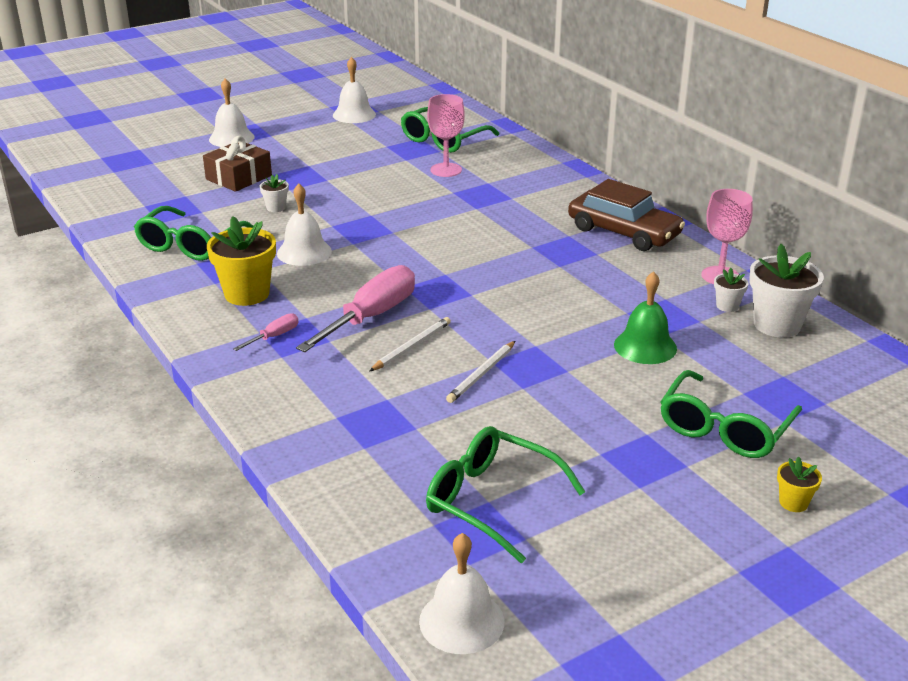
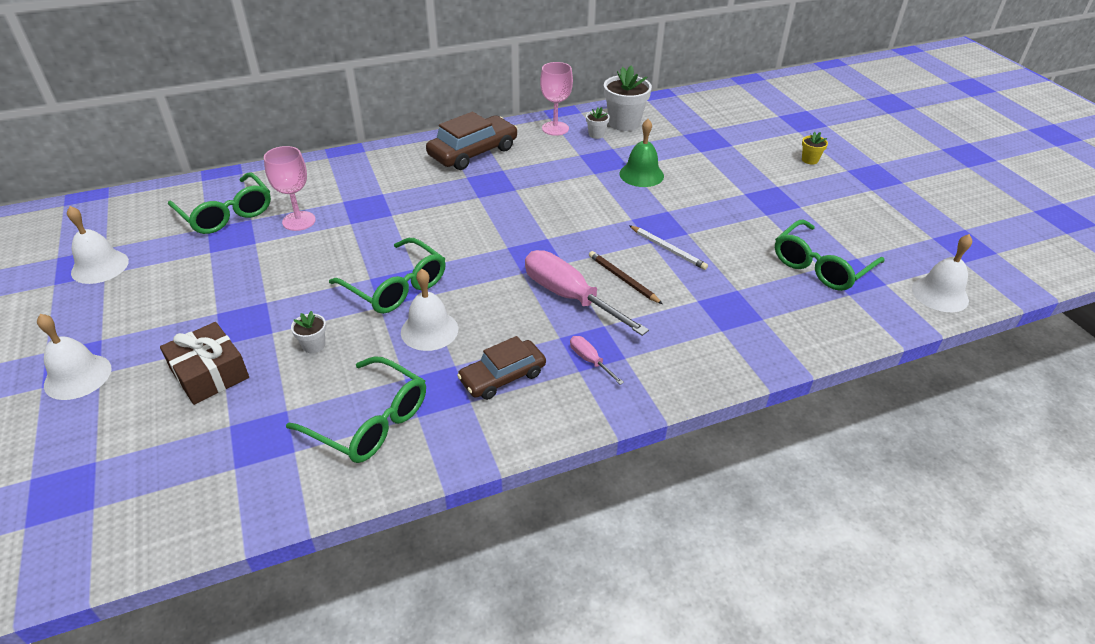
camera: 80 degrees left, 10 degrees up
yellow flower pot [207,216,276,306] -> brown car [457,336,546,400]
white pencil [370,317,451,371] -> brown pencil [589,251,662,304]
green glasses [660,370,802,458] -> green glasses moved to [329,238,446,314]

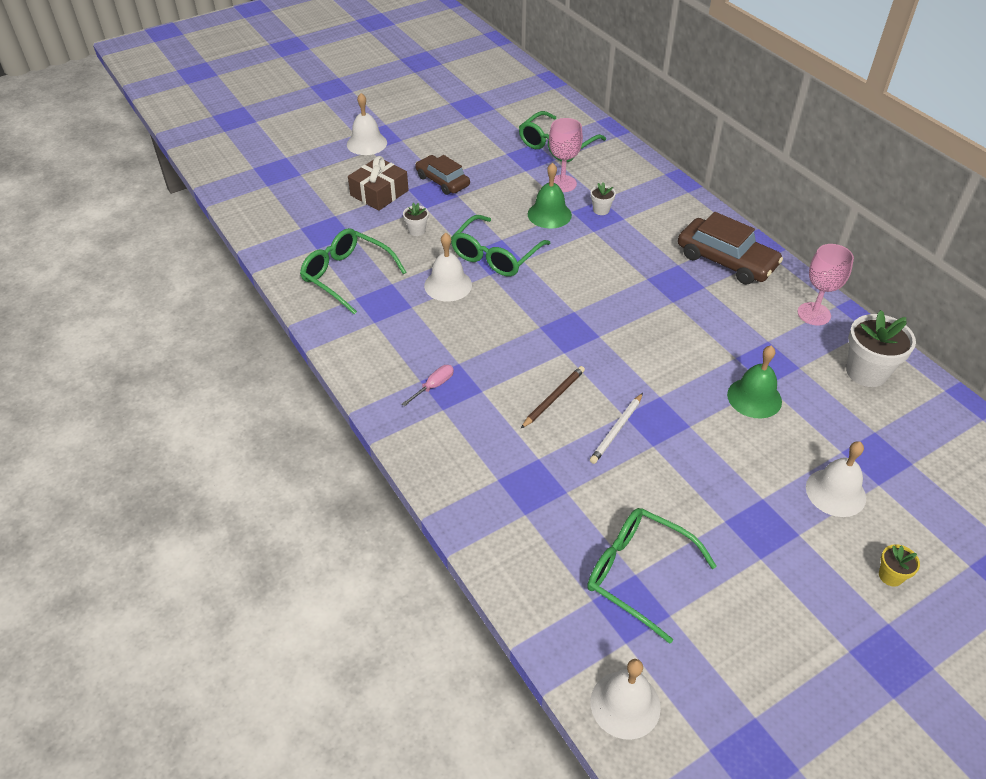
camera: 80 degrees right, 5 degrees up
white bell [67,206,129,284] -> white bell moved to [806,441,866,517]
green glasses [286,356,426,463] -> green glasses turned 105 degrees clockwise [300,228,406,314]
brown car [457,336,546,400] -> brown car moved to [415,155,470,195]
pink screwdriver [525,250,649,336] -> none
white flower pot [586,107,610,139] -> white flower pot moved to [591,182,616,215]
none -> green bell [528,163,572,229]

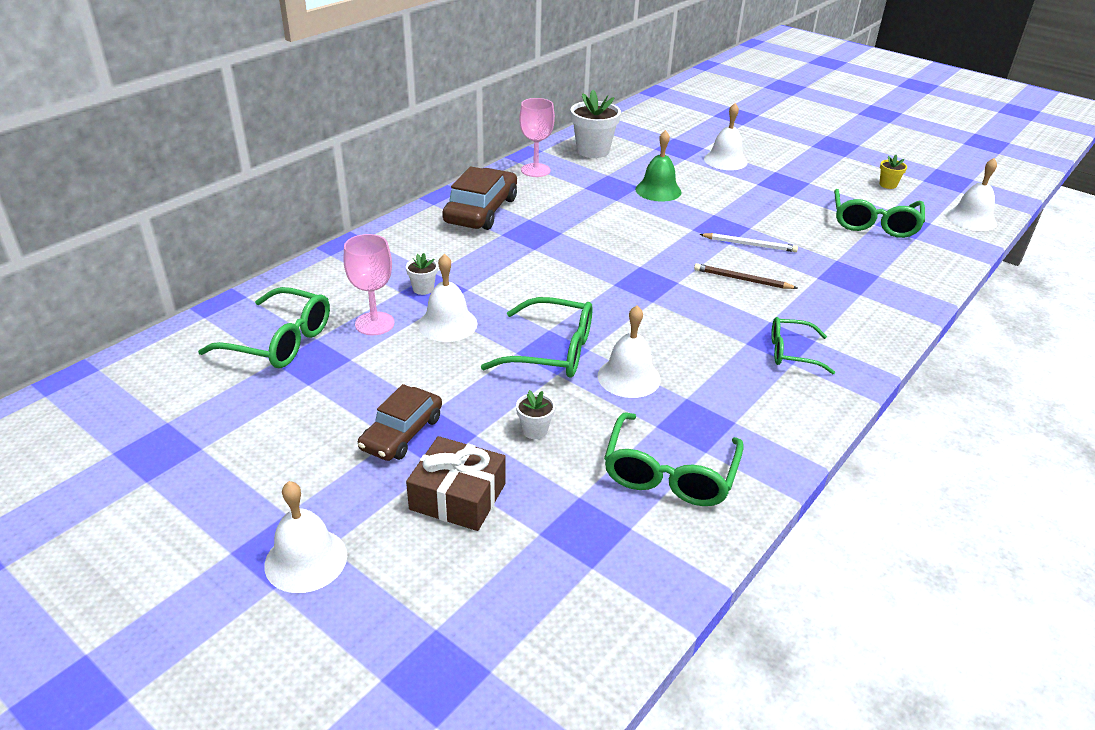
camera: 110 degrees left, 10 degrees down
pink screwdriver [402,365,454,406] -> green glasses [771,317,835,374]
green bell [528,163,572,229] -> white bell [418,254,477,342]
yellow flower pot [879,544,920,587] -> yellow flower pot moved to [879,155,907,189]

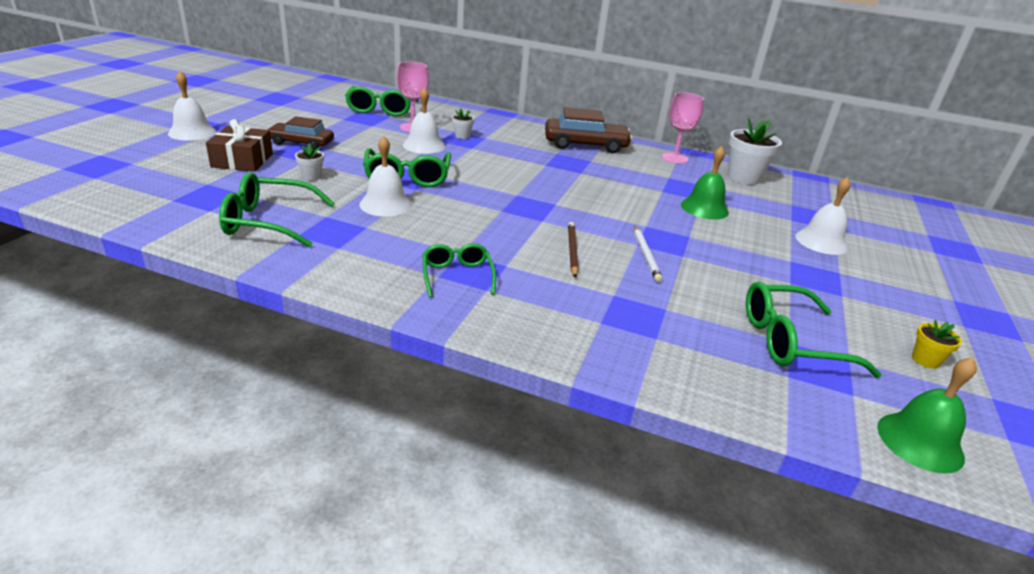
camera: 70 degrees right, 5 degrees down
white bell [946,158,997,231] -> green bell [877,357,977,474]

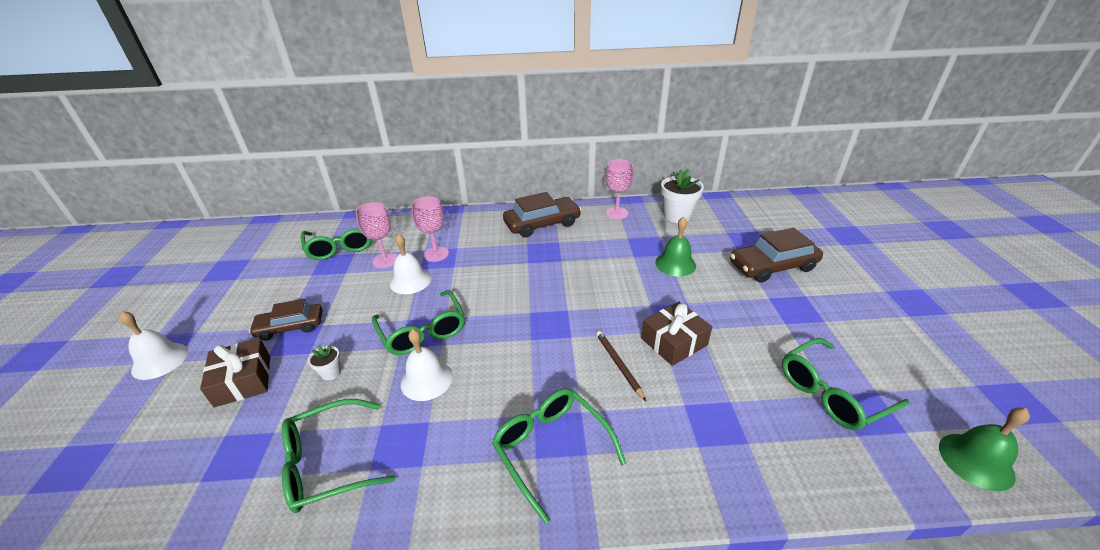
camera: 20 degrees left, 5 degrees up
green glasses [423,243,496,298] -> green glasses [492,388,626,524], size x1.57
white flower pot [452,108,475,139] -> pink goblet [411,196,449,262]
white pencil [634,226,663,282] -> brown gift [641,302,712,366]
white bell [795,177,851,255] -> brown car [730,228,823,283]
yellow flower pot [912,320,962,368] -> none

